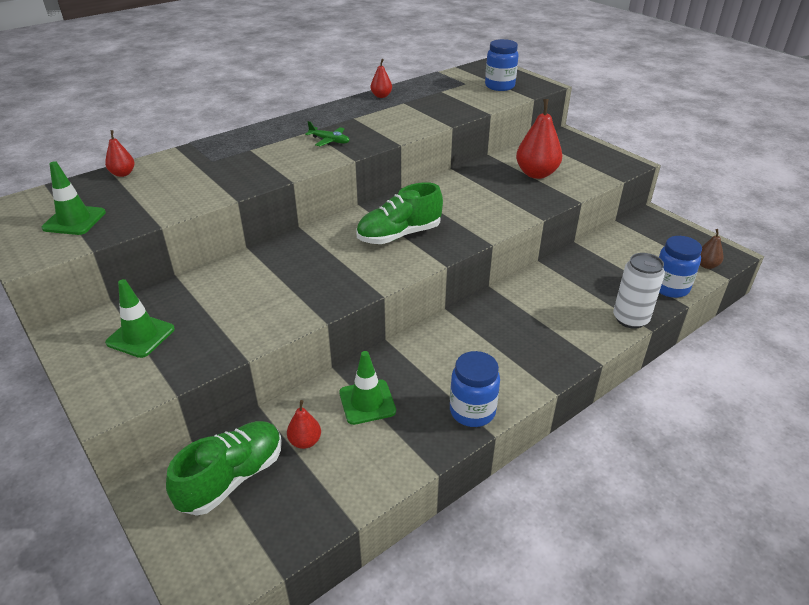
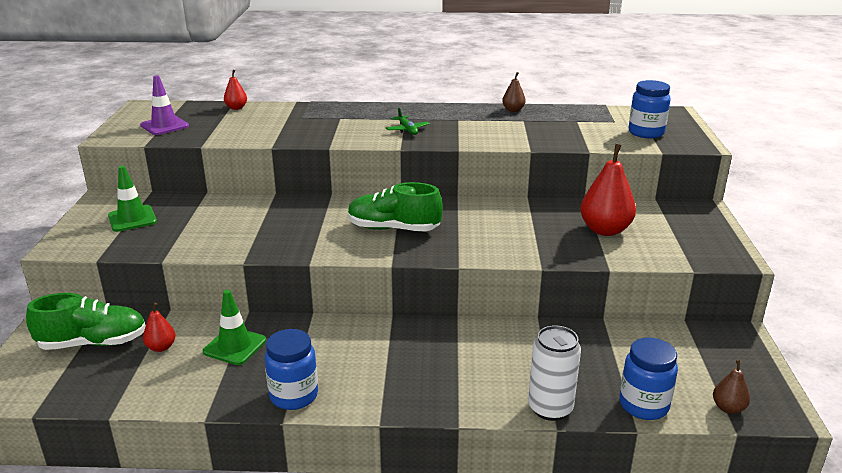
camera: 40 degrees right, 10 degrees down
green traffic cone [42,161,106,235] -> purple traffic cone [140,75,189,135]
red pear [371,59,392,98] -> brown pear [502,72,526,112]

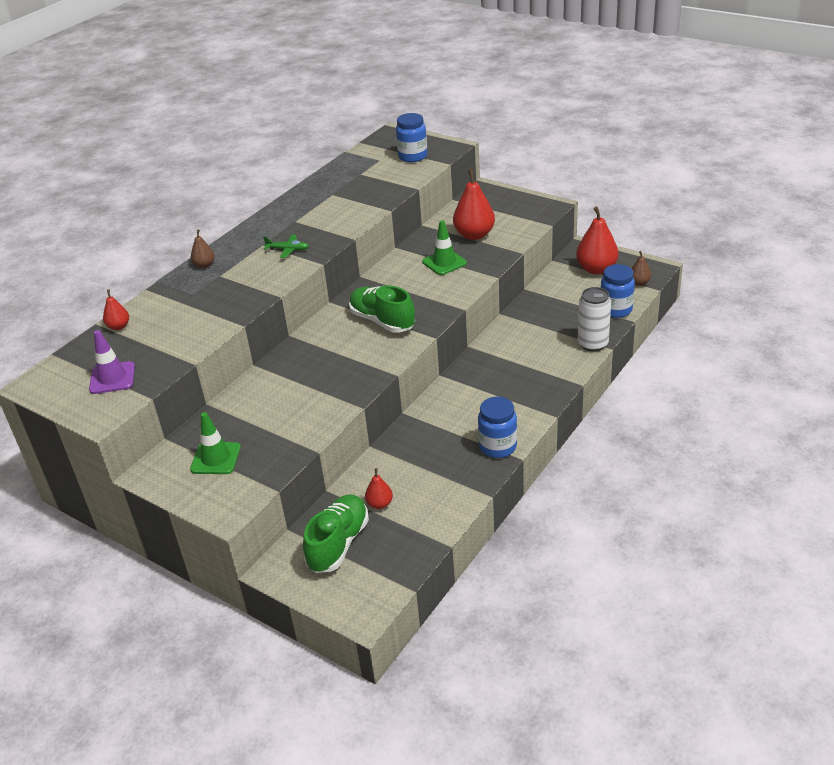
camera: 55 degrees left, 10 degrees up
green traffic cone [203,290,266,365] -> green traffic cone moved to [422,220,467,275]
green shoe [348,182,443,232] -> green shoe turned 90 degrees clockwise [349,285,415,333]
brown pear [502,72,526,112] -> brown pear moved to [191,230,215,268]
none -> red pear [576,207,618,274]

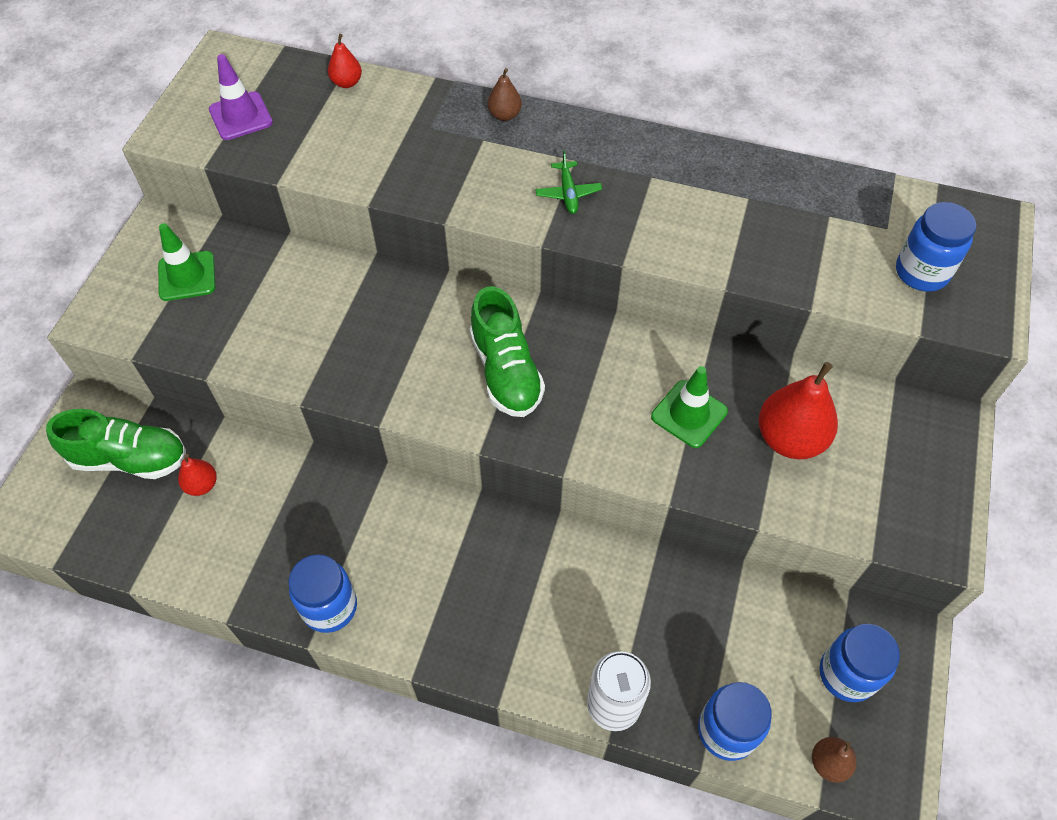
camera: 70 degrees right, 20 degrees up
green shoe [349,285,415,333] -> green shoe turned 135 degrees clockwise [470,286,545,417]
red pear [576,207,618,274] -> blue jar [820,624,900,702]

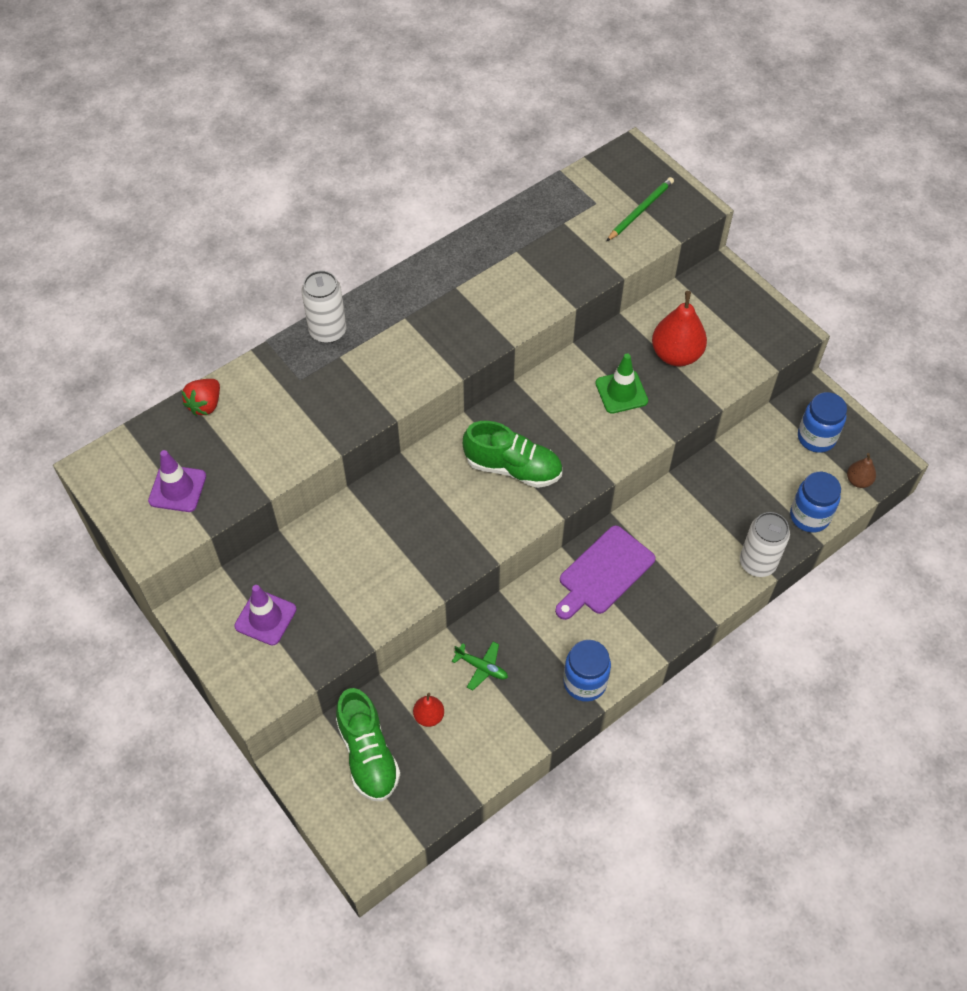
camera: 55 degrees left, 0 degrees up
green shoe [46,409,186,479] -> green shoe turned 120 degrees clockwise [336,688,400,801]
green traffic cone [158,223,215,301] -> purple traffic cone [234,585,296,646]
red pear [328,34,362,88] -> red strawberry [182,379,220,416]
brown pear [488,68,522,121] -> white can [301,271,346,343]
green plane [535,150,602,214] -> green plane moved to [452,642,508,690]
blue jar [896,202,976,292] -> green pencil [607,177,674,241]
none -> purple cutting board [555,525,655,620]

